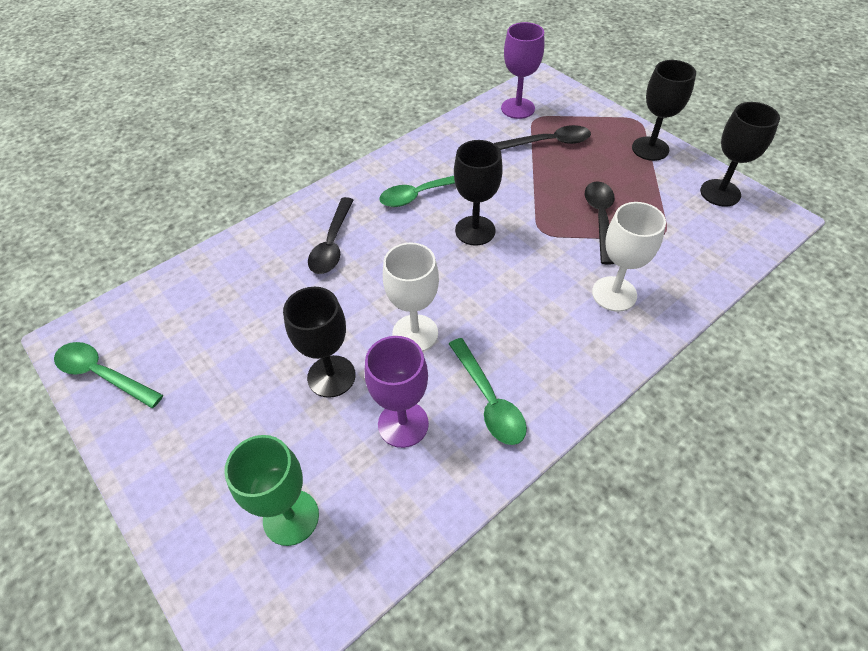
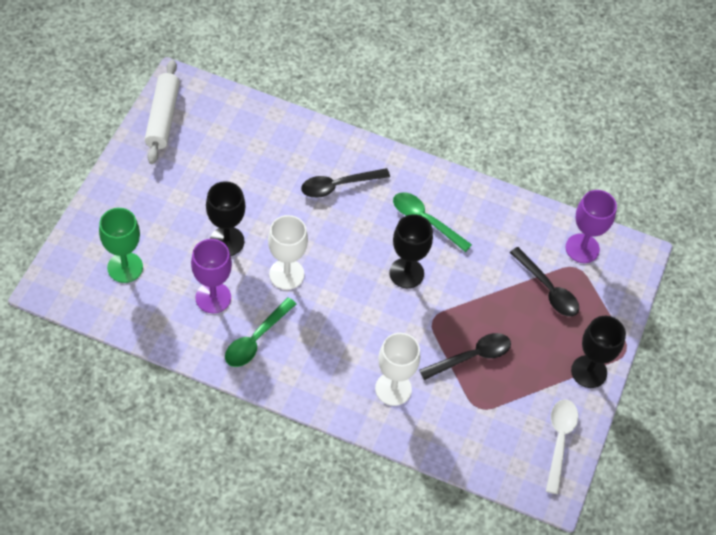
camera: 55 degrees right, 5 degrees up
green spoon [54,342,163,408] -> white rolling pin [145,60,180,164]
black goblet [700,102,780,206] -> white spoon [546,400,578,494]

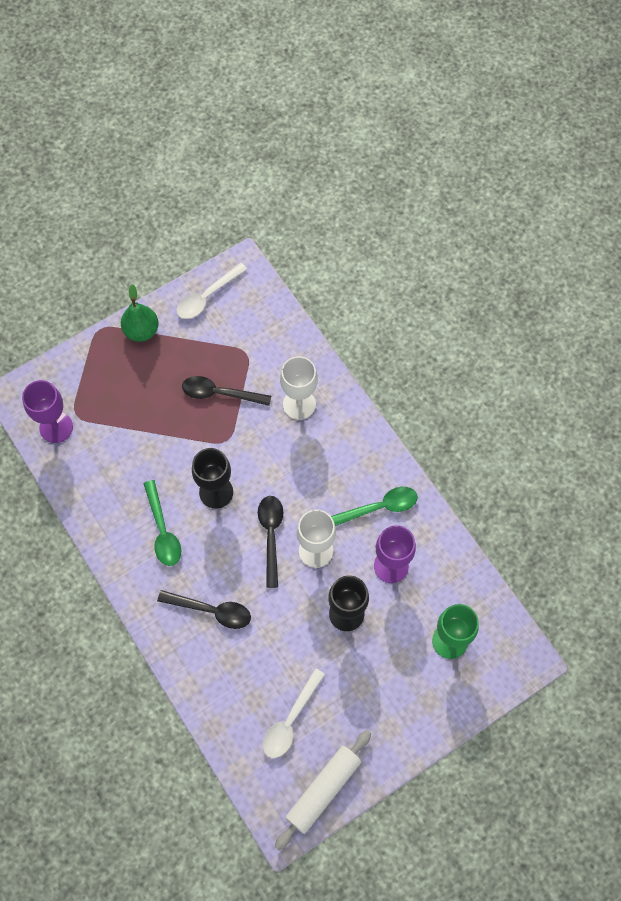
camera: 140 degrees left, 10 degrees up
black spoon [510,247,579,317] -> black spoon moved to [258,496,284,588]
black goblet [571,316,626,388] -> green pear [121,284,159,342]
none -> white spoon [263,668,325,758]

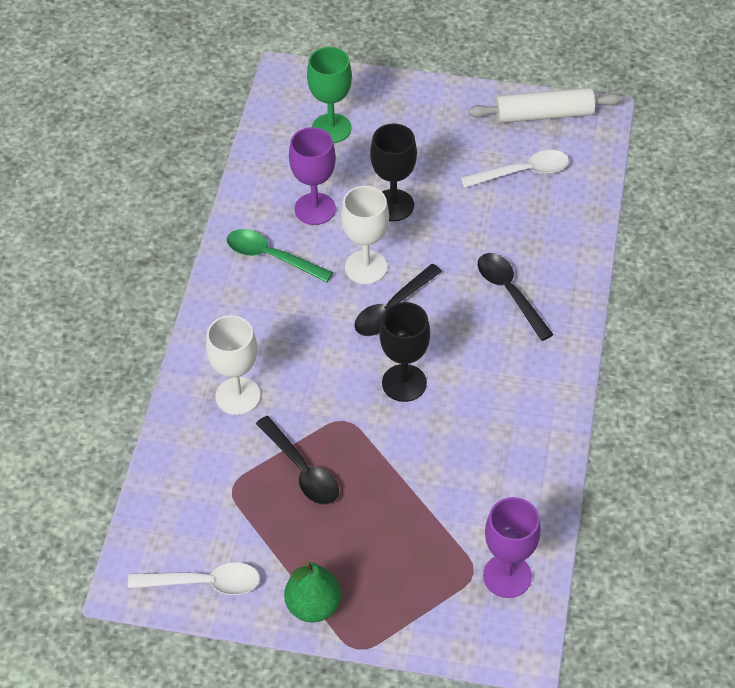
camera: 135 degrees left, 15 degrees down
green spoon [143,480,181,566] -> none

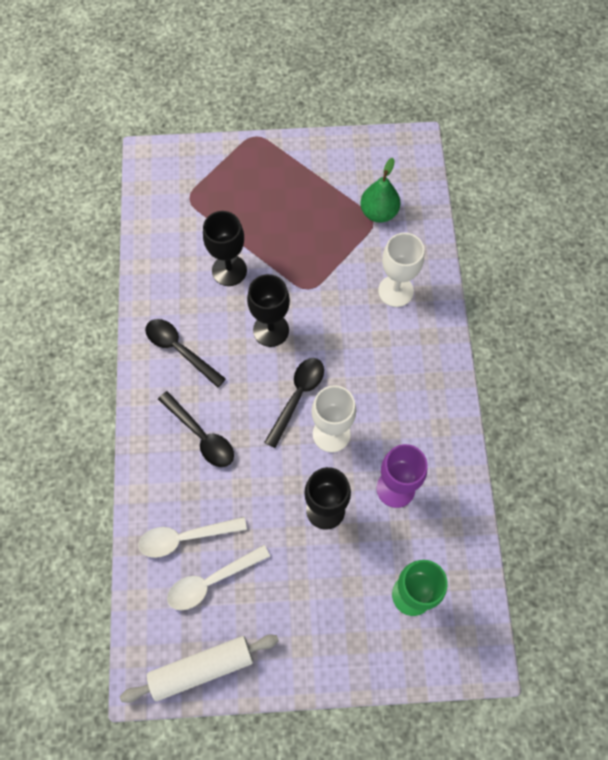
camera: 165 degrees right, 15 degrees up
white spoon [128,562,260,595] -> white spoon moved to [138,517,247,558]
green spoon [227,229,333,282] -> none
black spoon [256,416,339,505] -> black spoon moved to [145,319,226,388]
green pear [284,561,341,623] -> green pear moved to [360,158,400,223]
purple goblet [483,497,541,598] -> none
none -> black goblet [203,211,247,286]

